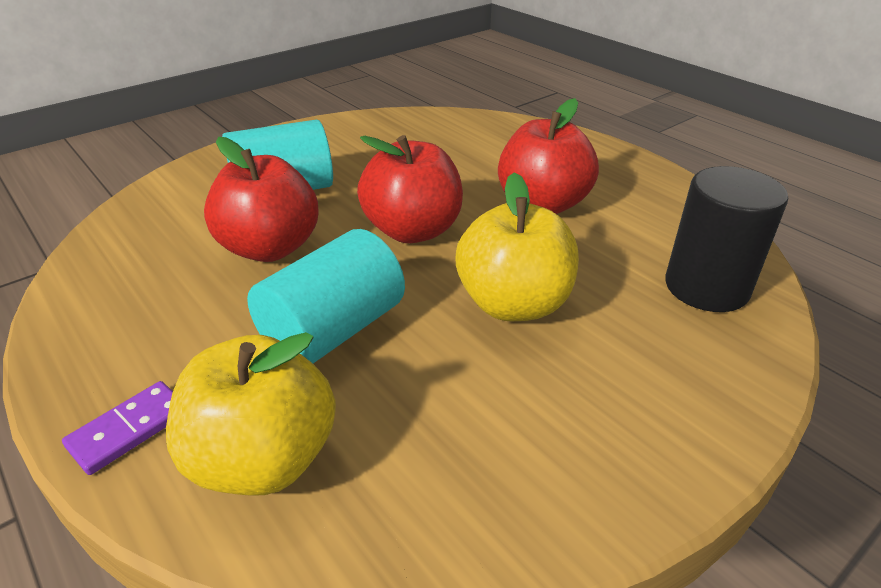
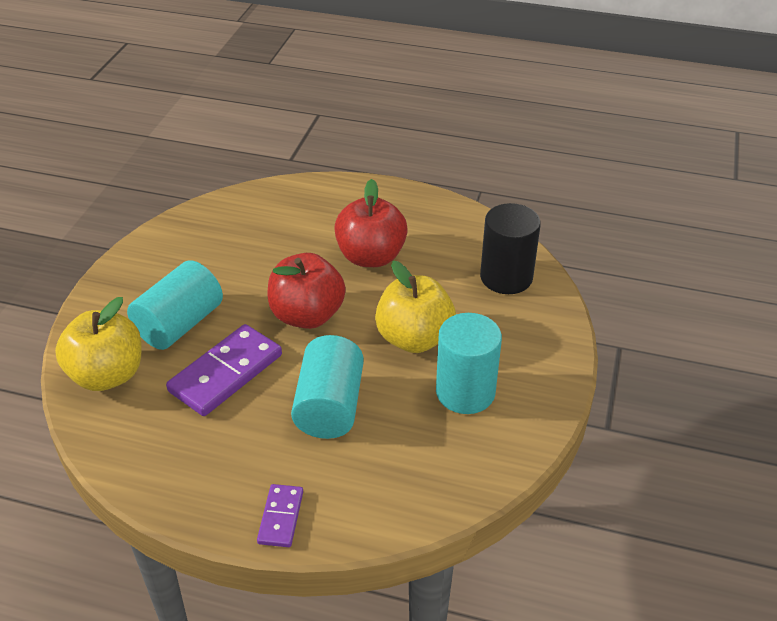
camera: 35 degrees left, 5 degrees up
yellow apple [166,332,336,496] -> yellow apple moved to [55,297,142,391]
red apple [204,137,318,262] -> purple domino [166,324,282,416]
none -> turquoise cylinder [436,313,502,414]

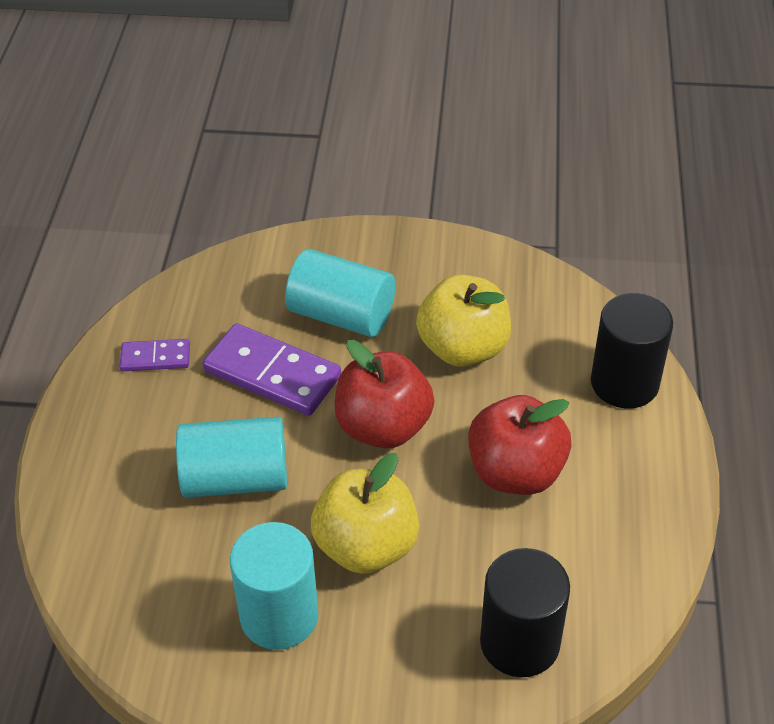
camera: 80 degrees right, 5 degrees up
yellow apple [55,297,142,391] -> yellow apple moved to [416,274,511,367]
purple domino [257,484,303,547] -> purple domino moved to [120,339,190,371]
none -> black cylinder [591,293,673,409]

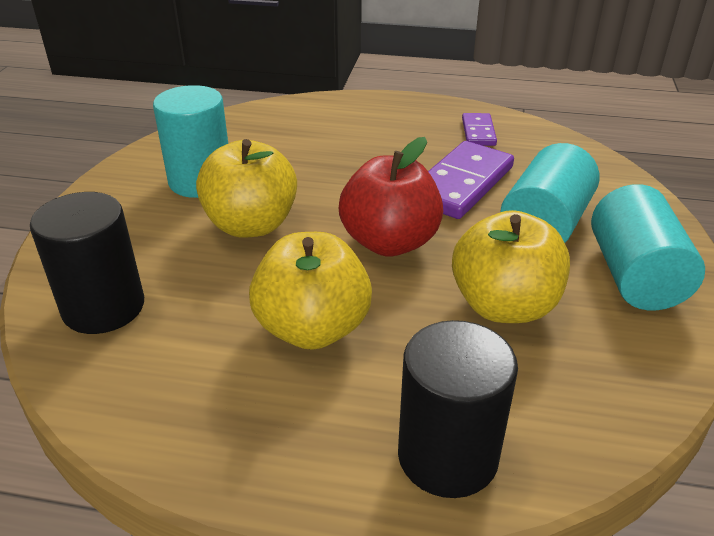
camera: 95 degrees right, 10 degrees down
turquoise cylinder [176,417,287,498] -> turquoise cylinder moved to [591,184,705,310]
red apple [468,395,571,495] -> yellow apple [249,232,372,350]

